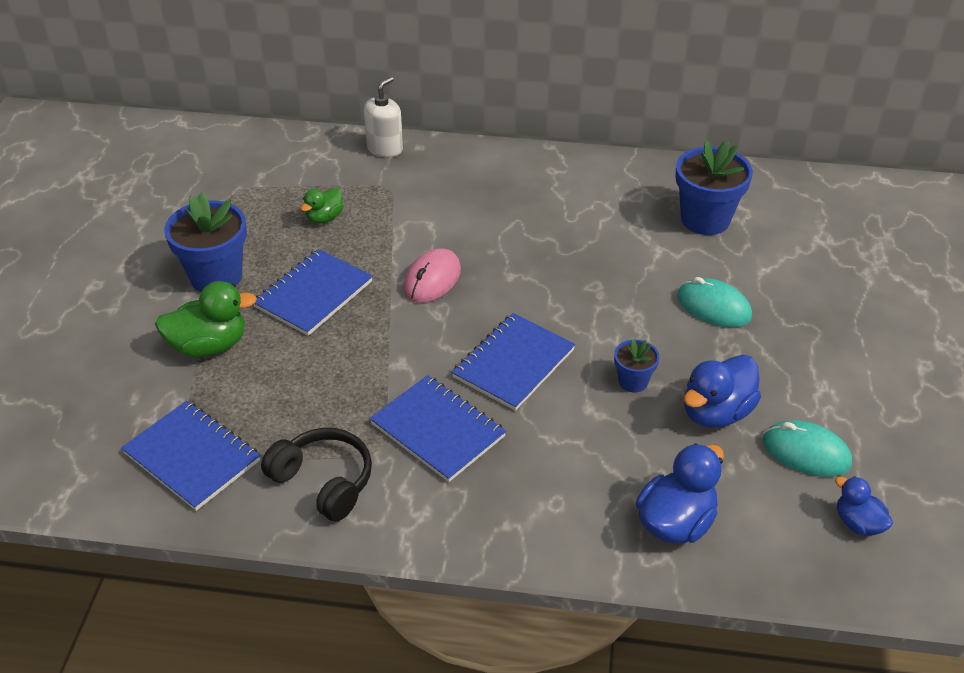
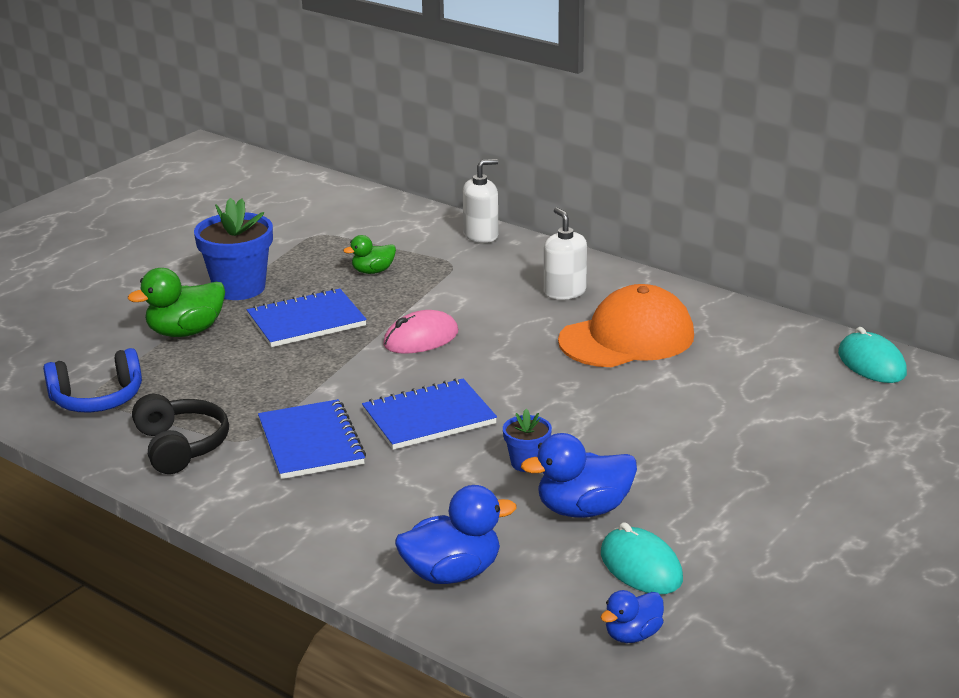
camera: 30 degrees right, 15 degrees down
blue notebook [121,401,260,511] -> blue headphones [43,348,142,412]
green duck [155,281,257,357] -> green duck turned 135 degrees clockwise [128,268,225,337]
blue flower pot [675,140,753,235] -> none
turquoise mouse [677,277,752,327] -> turquoise mouse moved to [838,327,907,383]
blue duck [835,476,893,536] -> blue duck turned 120 degrees counterclockwise [601,590,664,643]
none -> white soap dispenser [544,208,587,300]
none -> orange cap [558,284,694,367]

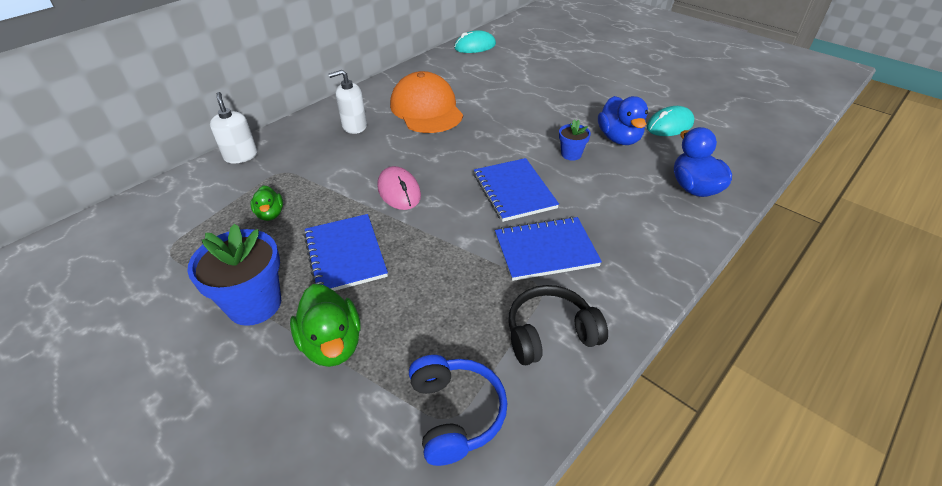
camera: 85 degrees left, 15 degrees up
blue duck [601,590,664,643] -> none

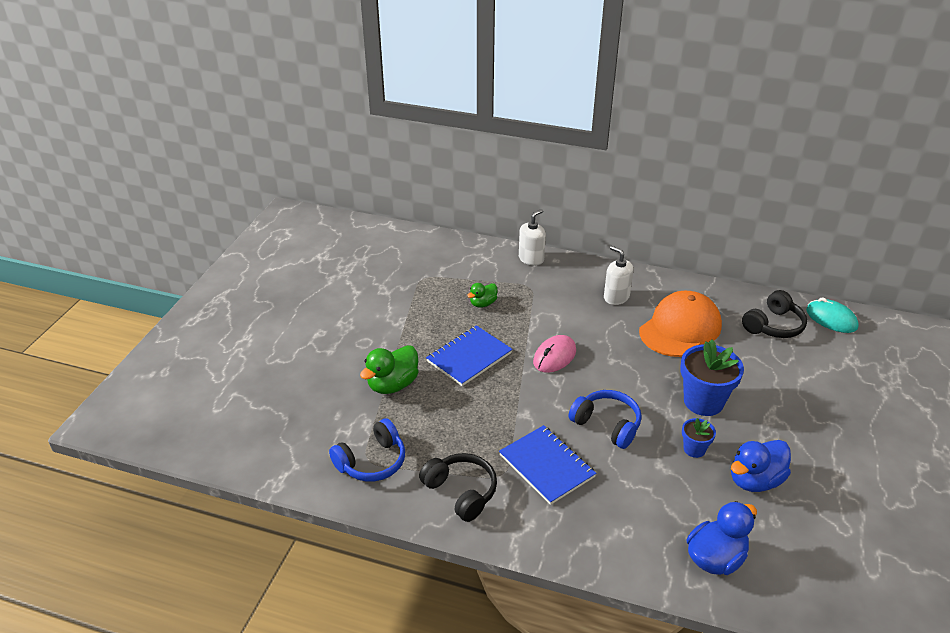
camera: 65 degrees right, 5 degrees down
blue flower pot [187,224,281,326] -> blue flower pot moved to [680,339,744,416]
blue notebook [474,158,559,222] -> blue headphones [568,390,642,449]
turquoise mouse [646,106,694,136] -> none
none -> black headphones [742,290,807,338]

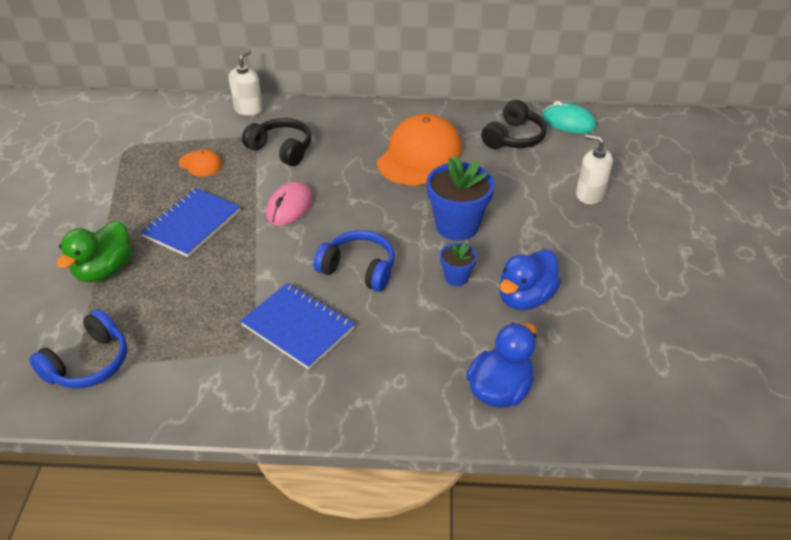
camera: 15 degrees left, 5 degrees up
black headphones [419,453,497,522] -> black headphones moved to [242,118,311,166]
green duck [467,283,498,308] -> orange cap [179,149,222,176]
white soap dispenser [604,246,633,305] -> white soap dispenser moved to [576,134,613,204]

